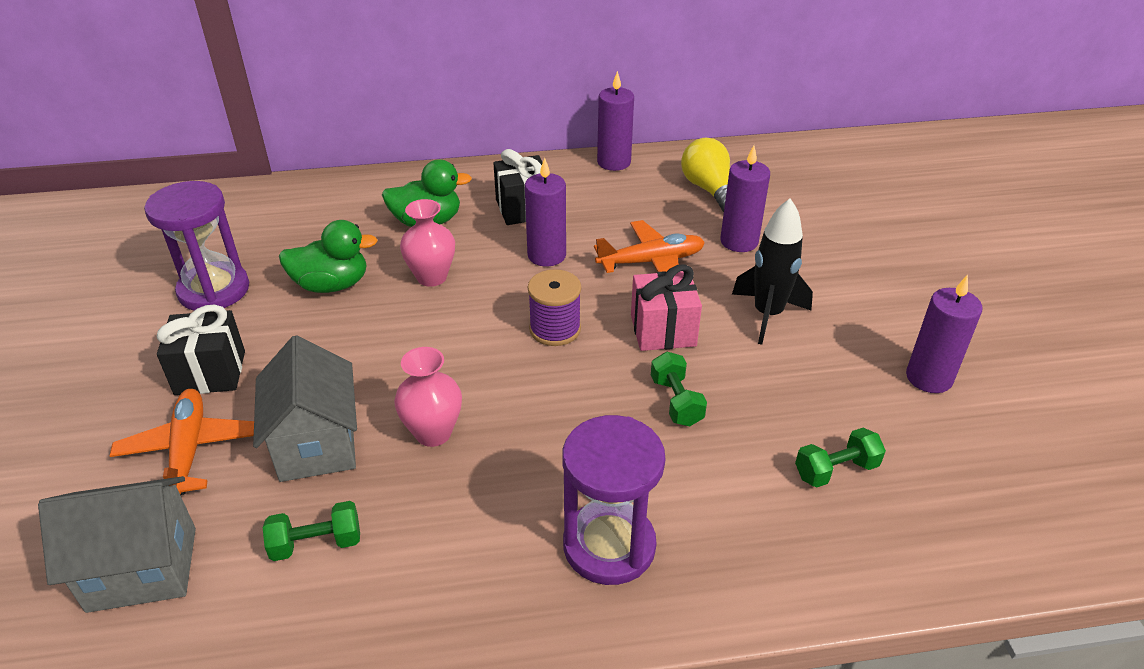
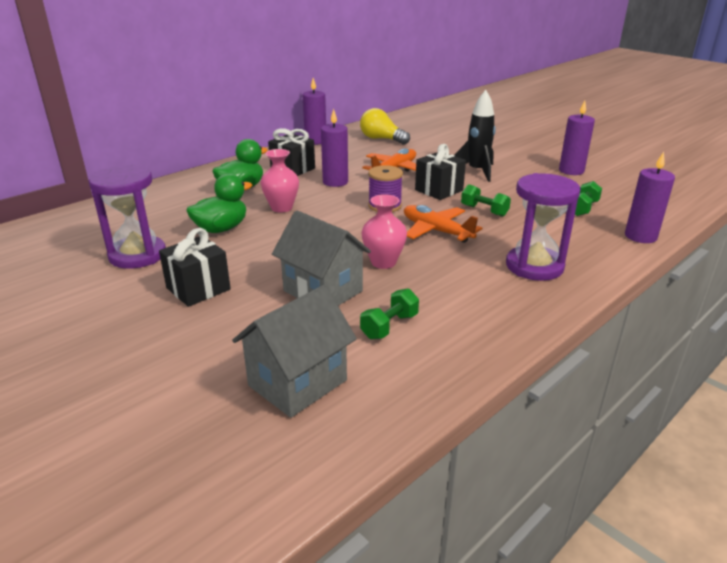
camera: 35 degrees left, 10 degrees down
orange plane [109,389,254,495] -> orange plane moved to [404,205,482,243]
pink gift [631,264,702,351] -> black gift [415,144,466,200]
purple candle [720,145,770,252] -> purple candle moved to [625,152,675,243]

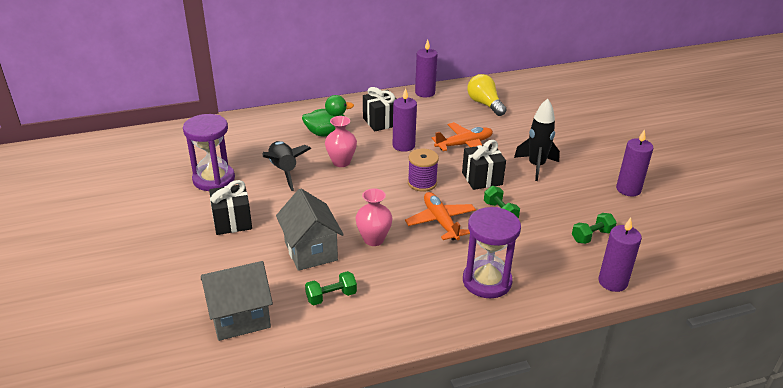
camera: 25 degrees right, 5 degrees up
green duck [186,173,252,233] -> black rocket [263,141,311,191]

